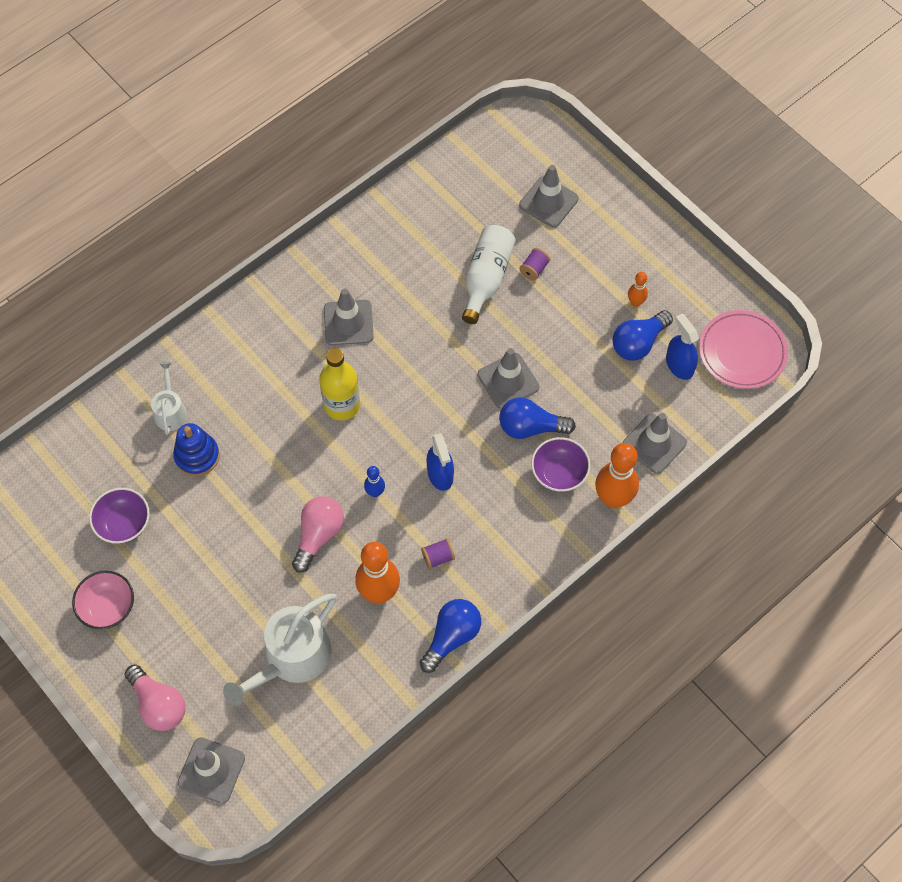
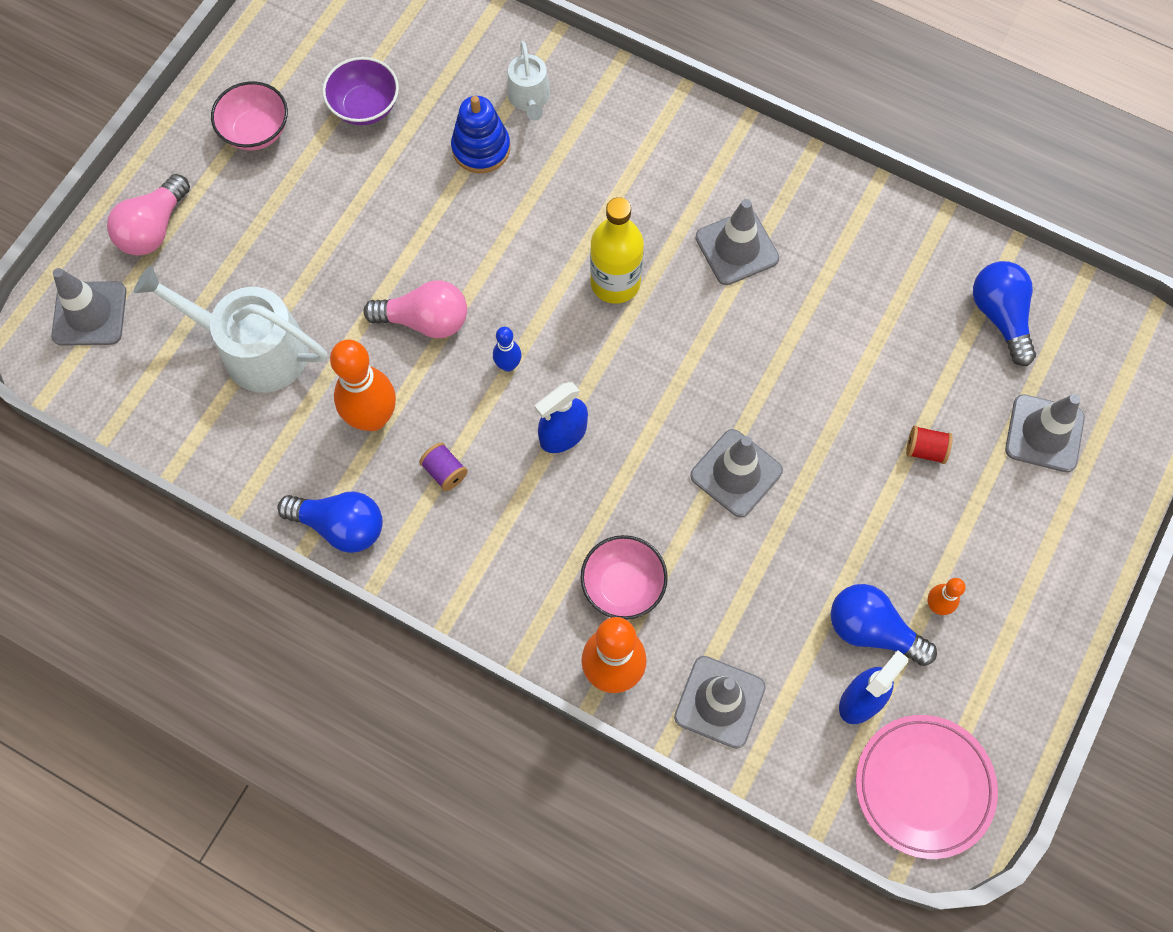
camera: 70 degrees right, 5 degrees up
white watering can [151,362,187,435] -> white watering can turned 105 degrees clockwise [507,41,550,121]
white bottle [462,225,516,324] -> none
blue light bulb [499,397,576,439] -> blue light bulb moved to [973,261,1036,366]
purple spool [520,248,550,280] -> red spool [906,426,953,464]
purple bowl [531,437,590,492] -> pink bowl [581,535,668,620]

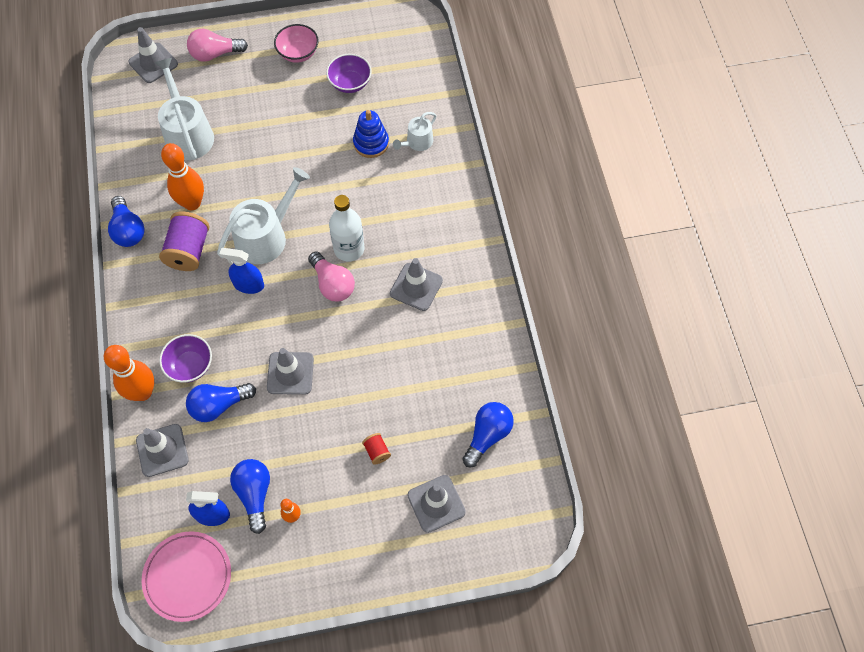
camera: 50 degrees right, 5 degrees down
pink light bulb [363,280,467,339] -> pink light bulb moved to [308,251,355,302]
purple spool [419,442,468,491] -> purple spool [159,212,210,271], size x2.07
blue bowling pin [493,327,522,372] -> white watering can [217,167,310,264]
pink bowl [581,535,668,620] -> purple bowl [159,334,212,383]
yellow bottle [590,197,644,304] -> white bottle [329,195,364,262]
none -> blue light bulb [186,383,256,422]

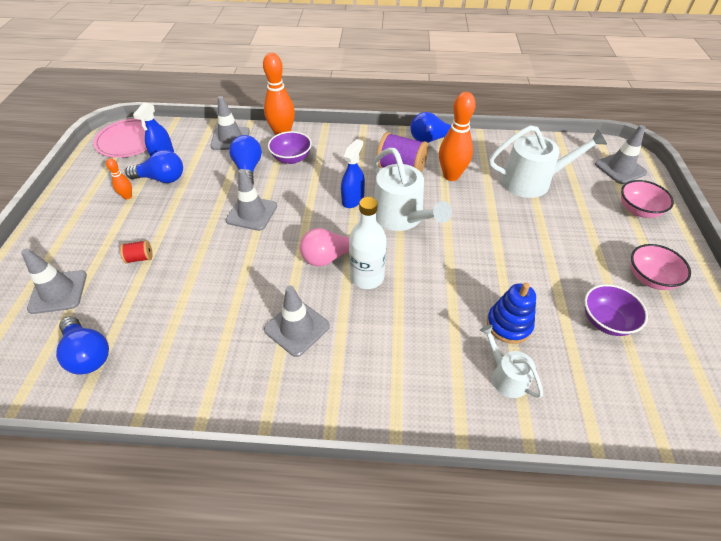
camera: 105 degrees right, 15 degrees down
pink light bulb [187,29,248,62] -> pink bowl [621,180,674,218]

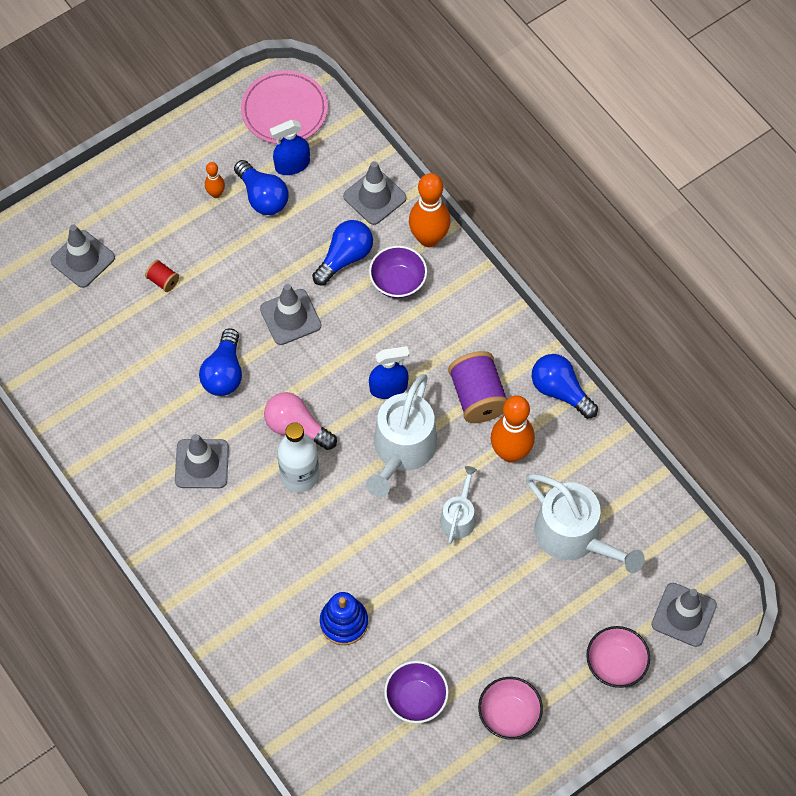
camera: 50 degrees right, 15 degrees up
blue light bulb [56,316,109,374] -> blue light bulb moved to [199,328,242,396]
white watering can [480,325,543,398] -> white watering can moved to [440,466,477,544]

